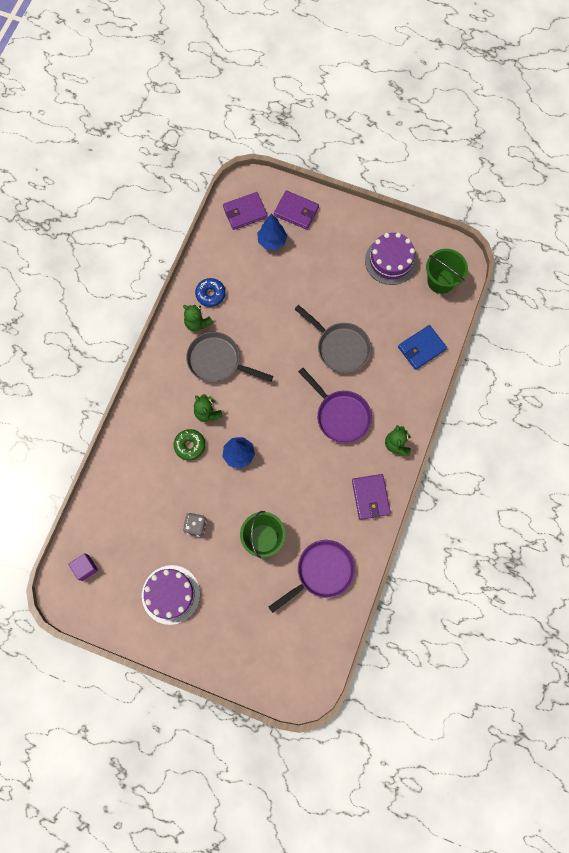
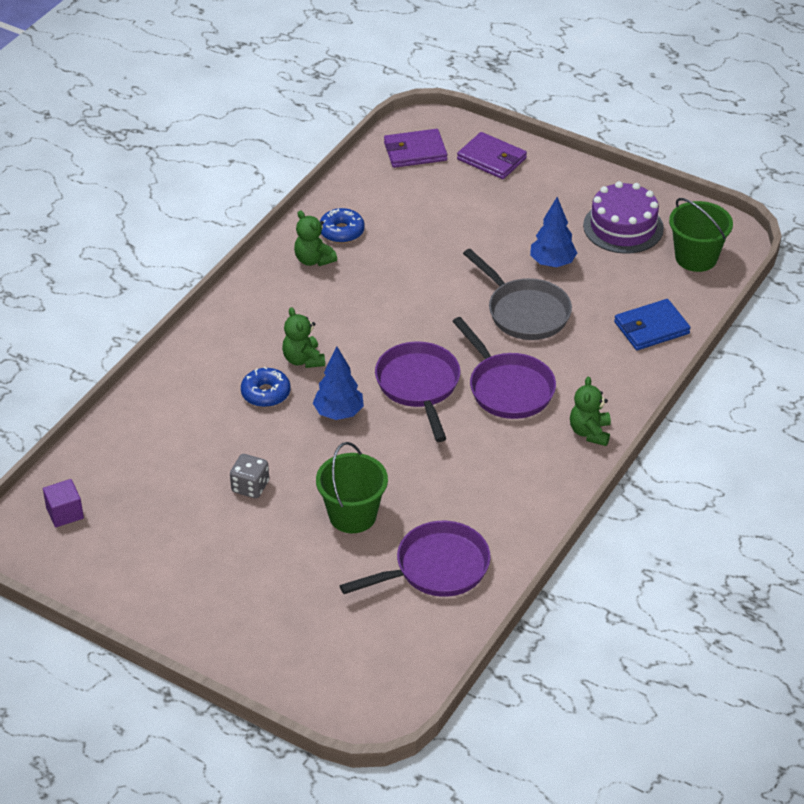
camera: 10 degrees right, 30 degrees down
purple cake [142,565,200,625] -> none
green donut [174,429,206,461] -> blue donut [241,367,290,407]
grey pan [186,332,273,382] -> none
blue tree [257,213,287,250] -> blue tree moved to [530,197,577,267]
purple wallet [352,474,391,520] -> none
none -> purple pan [375,341,460,442]

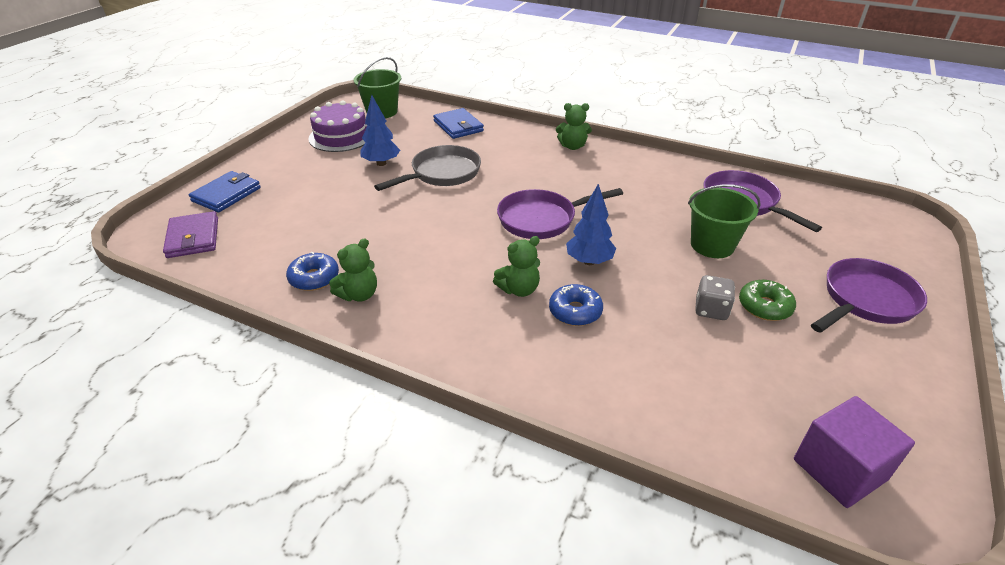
camera: 95 degrees left, 5 degrees down
purple cube [43,479,84,527] -> purple cube [794,396,915,508], size x1.62
purple pan [452,317,556,419] -> purple pan moved to [811,258,927,333]
purple wallet [457,132,527,179] -> blue wallet [189,171,261,212]
none -> green donut [739,280,796,321]

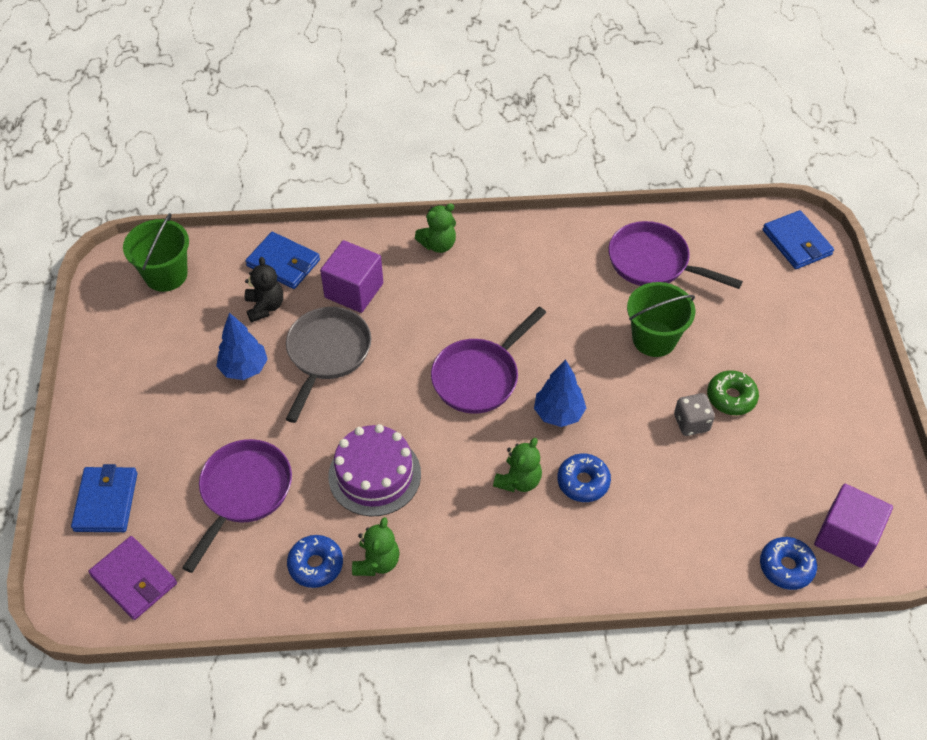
camera: 30 degrees left, 15 degrees up
purple cake [308,100,367,152] -> purple cake moved to [328,424,421,517]
purple pan [811,258,927,333] -> purple pan moved to [182,439,292,573]
none -> black teddy bear [245,257,283,323]
none -> purple cube [320,240,383,313]
none -> blue donut [760,537,817,590]
none -> blue wallet [763,210,834,269]

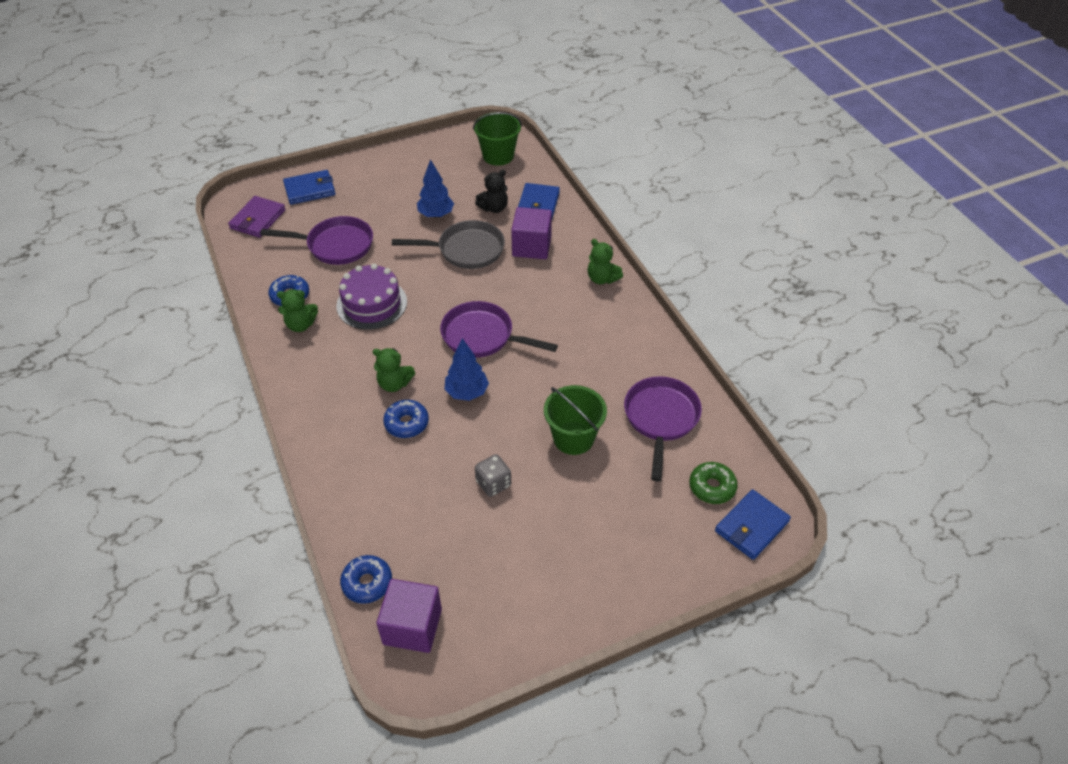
camera: 70 degrees right, 5 degrees down
green donut [707,370,759,415] -> green donut moved to [689,462,738,504]

